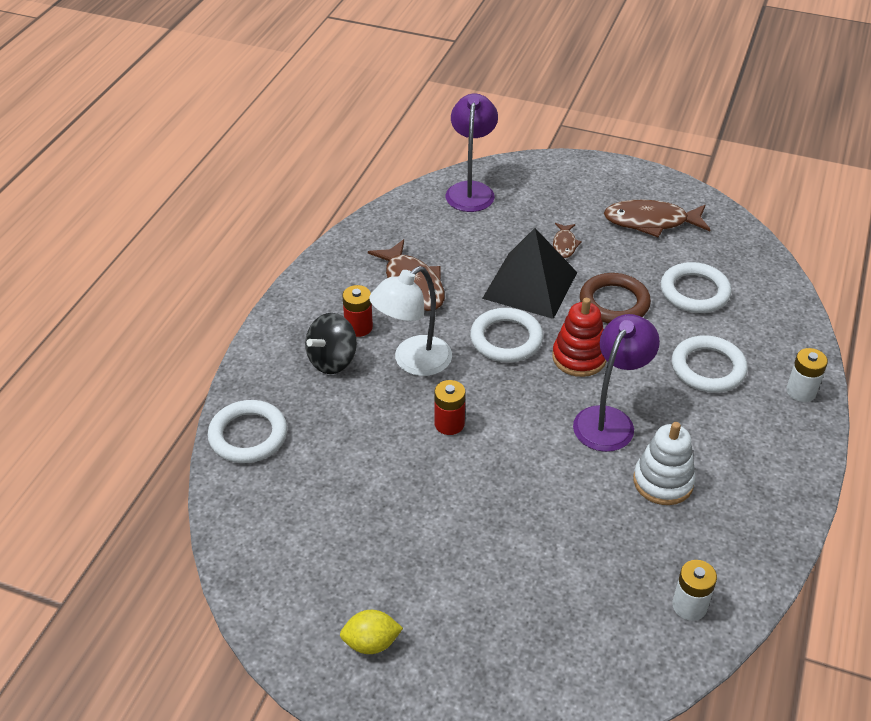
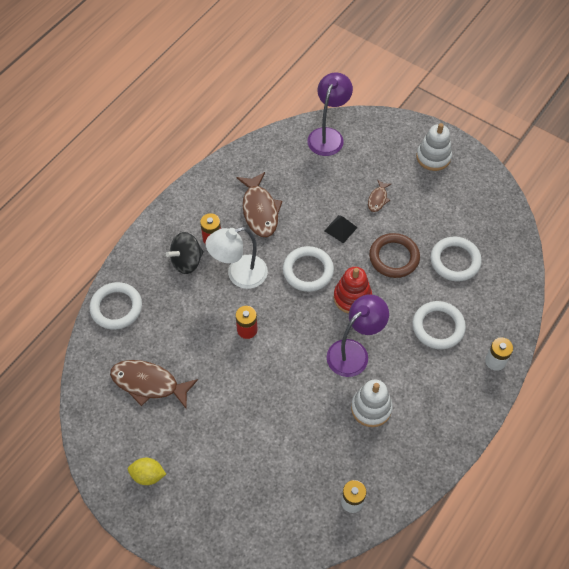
camera: 15 degrees right, 15 degrees up
black pyramid [482,228,577,319] -> black pyramid [324,215,358,244], size x0.45
brown fish [604,200,711,238] -> brown fish moved to [110,360,198,409]
none -> white stacking toy [416,123,452,171]

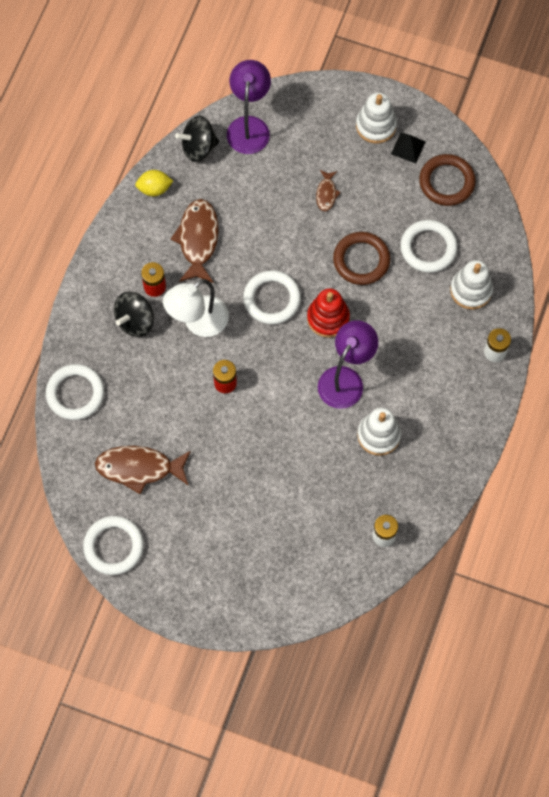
camera: 15 degrees left, 10 degrees up
yellow lemon [128,458,166,485] -> yellow lemon moved to [135,170,173,196]
brown fish [236,172,282,237] -> brown fish turned 150 degrees counterclockwise [171,199,219,283]
black pyramid [324,215,358,244] -> black pyramid moved to [391,132,426,164]
white ring [413,301,466,349] -> white ring moved to [83,516,144,575]
none -> black spinning top [175,116,219,162]
none -> brown ring [419,154,476,206]
none -> white stacking toy [450,260,493,309]

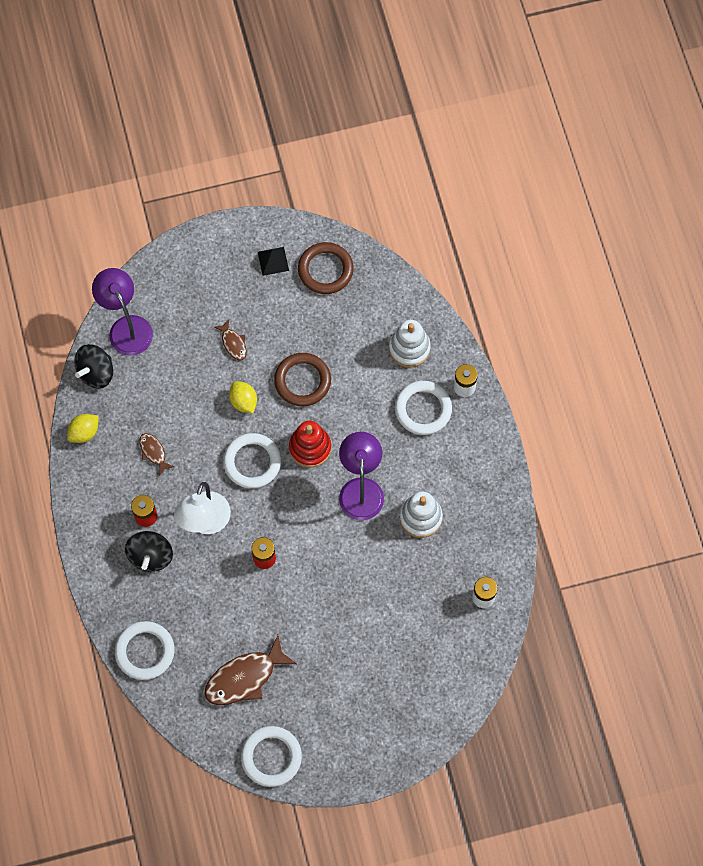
camera: 35 degrees left, 0 degrees up
brown fish [171,199,219,283] -> brown fish [139,433,174,476], size x0.51
white stacking toy [356,93,397,143] -> none
white ring [401,220,458,273] -> white ring moved to [395,381,452,435]
none -> yellow lemon [229,381,257,413]

